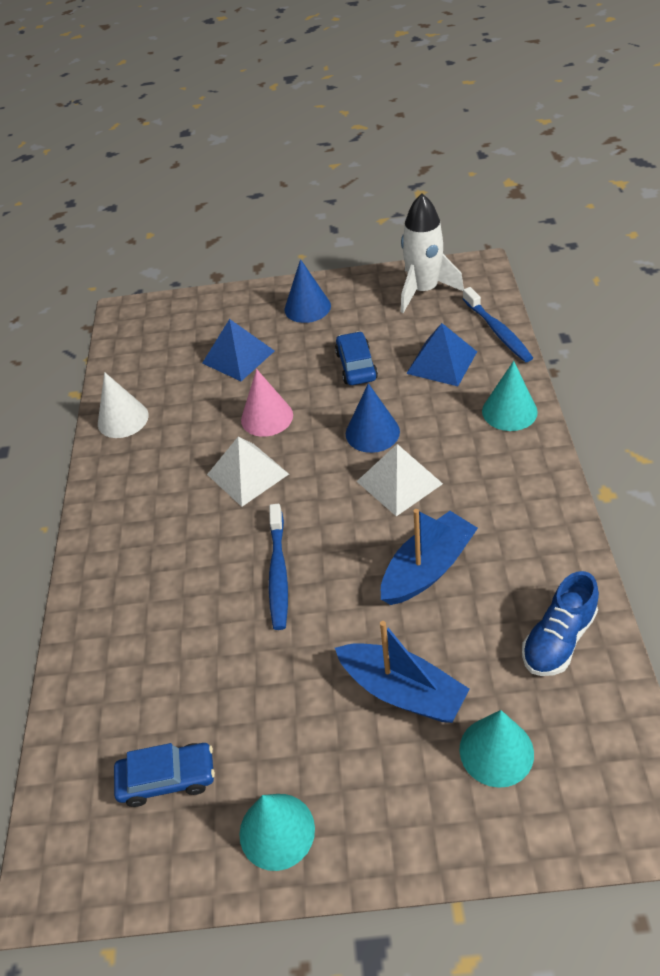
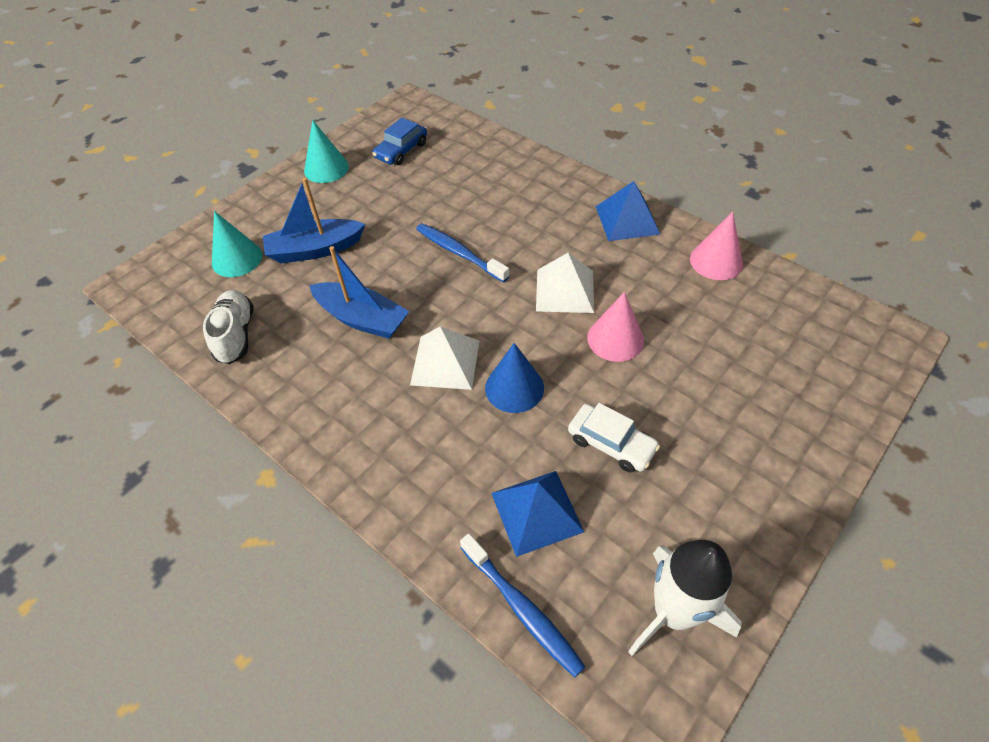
camera: 130 degrees right, 5 degrees up
white cone [98,372,149,438] -> pink cone [690,212,743,280]
blue pyramid [202,319,274,381] -> blue pyramid moved to [595,181,660,241]
blue cone [284,259,331,323] -> none
blue car [335,331,378,385] -> white car [568,403,660,473]
blue boat [381,509,478,605] -> blue boat turned 60 degrees counterclockwise [309,246,409,339]
blue toothbrush [463,287,533,362] -> blue toothbrush turned 150 degrees counterclockwise [460,534,585,678]
turquoise cone [482,361,538,431] -> none
blue shoe [522,571,599,676] -> white shoe [203,290,254,364]

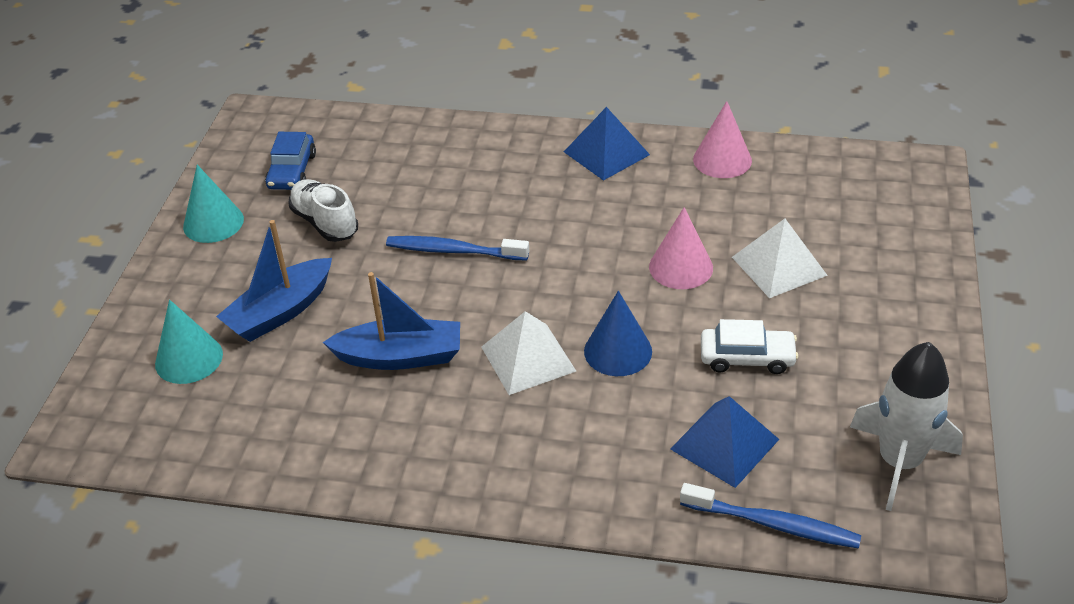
camera: 30 degrees left, 10 degrees down
white shoe [203,290,254,364] -> white shoe moved to [288,179,358,242]
white pyramid [536,253,594,313] -> white pyramid moved to [732,219,828,298]

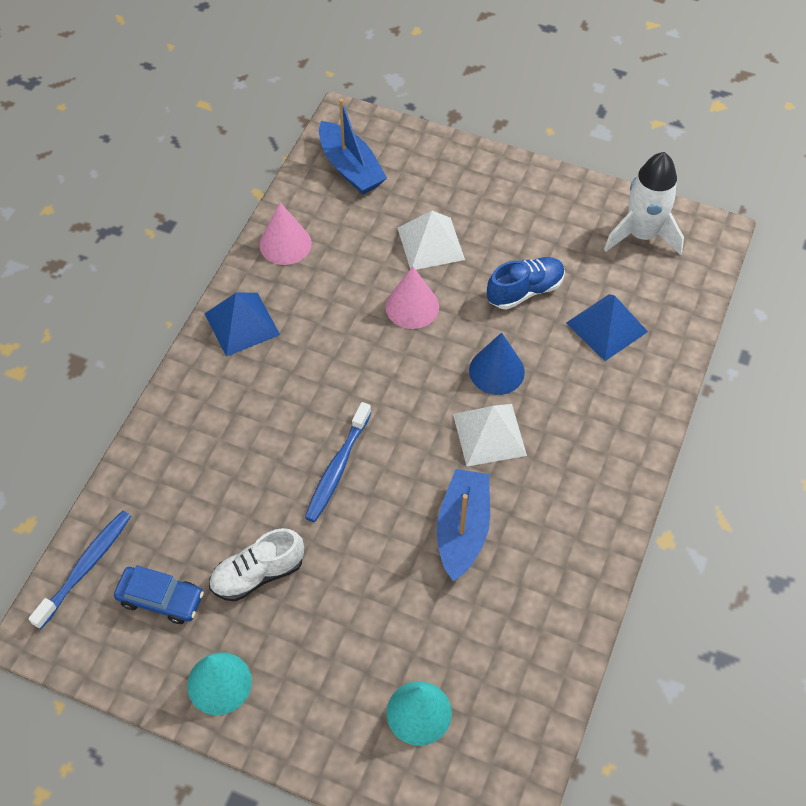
camera: 80 degrees left, 15 degrees up
blue boat [216,220,332,342] -> blue boat moved to [319,99,387,194]
blue toothbrush [680,483,861,549] -> blue toothbrush moved to [28,510,131,629]
white car [701,319,798,374] -> blue shoe [487,257,565,309]

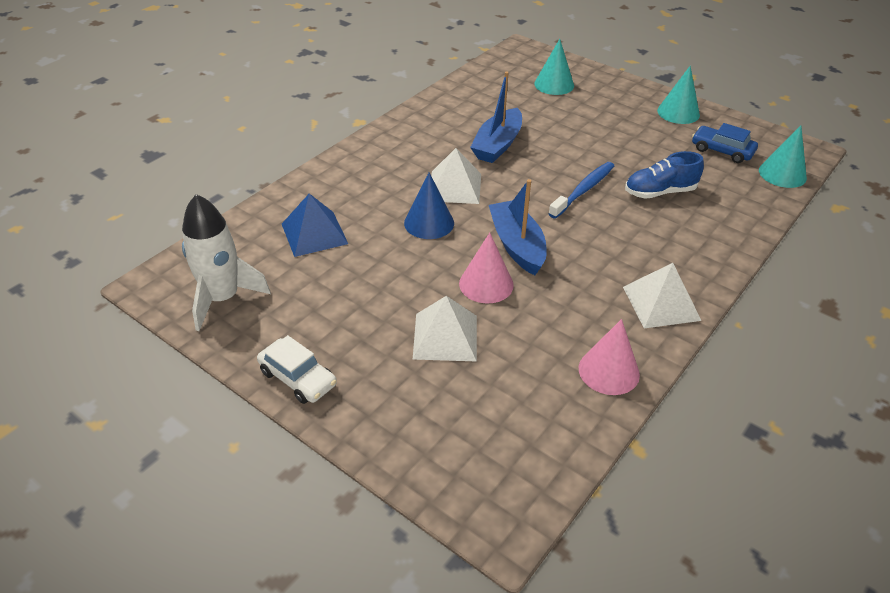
camera: 165 degrees left, 15 degrees down
blue toothbrush [28,510,131,629] -> turquoise cone [759,125,807,188]
blue pyramid [205,293,280,357] -> white pyramid [623,263,701,329]
white shoe [209,528,304,601] -> none
blue boat [319,99,387,194] -> blue boat moved to [489,179,547,275]
blue shoe [487,257,565,309] -> blue shoe moved to [625,151,704,199]
none -> white car [257,335,337,404]

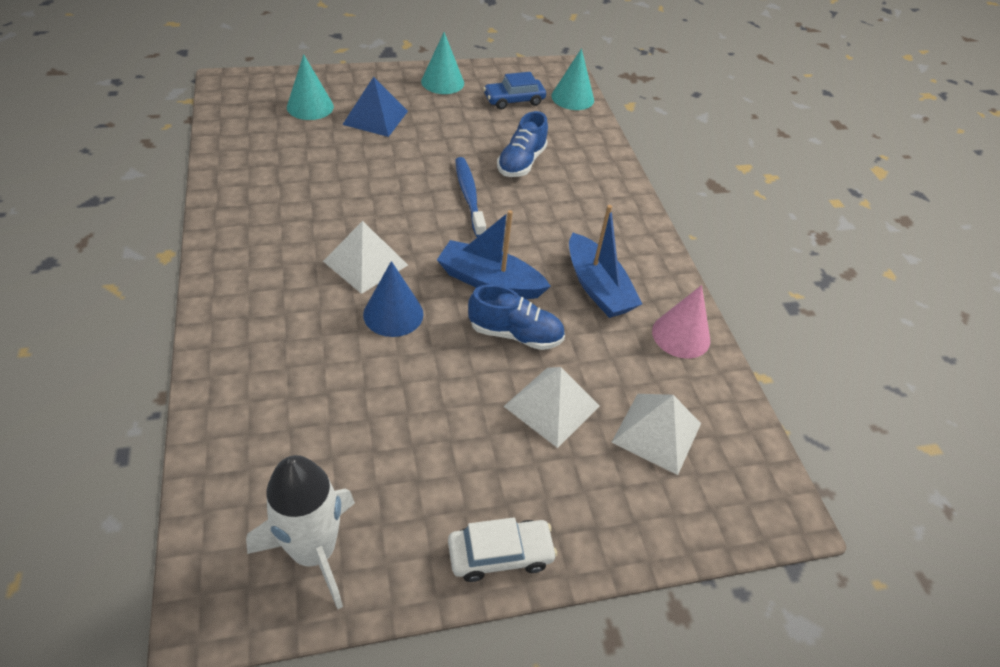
camera: 55 degrees left, 5 degrees up
blue pyramid [282,193,348,257] -> blue pyramid moved to [342,77,408,137]
pink cone [459,232,514,303] -> blue shoe [468,284,565,350]
blue boat [470,72,522,163] -> blue boat moved to [569,205,642,318]
white pyramid [623,263,701,329] -> white pyramid moved to [611,394,701,475]

